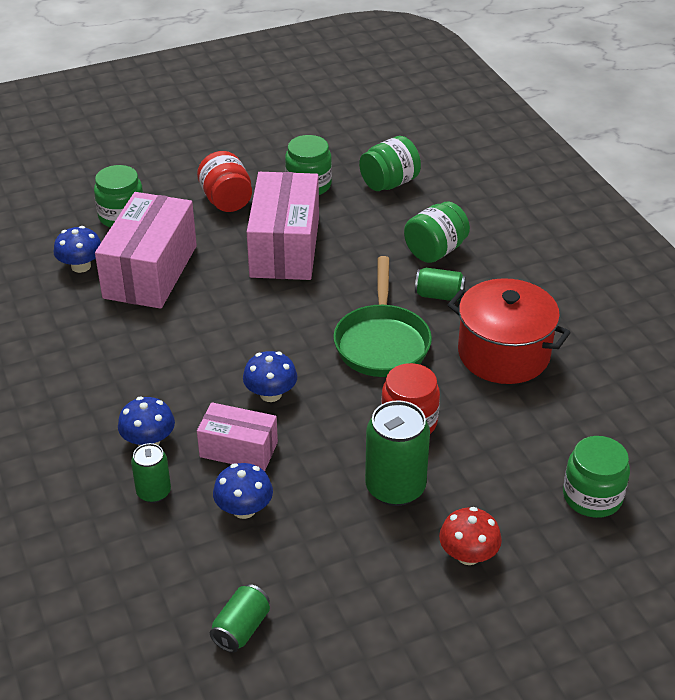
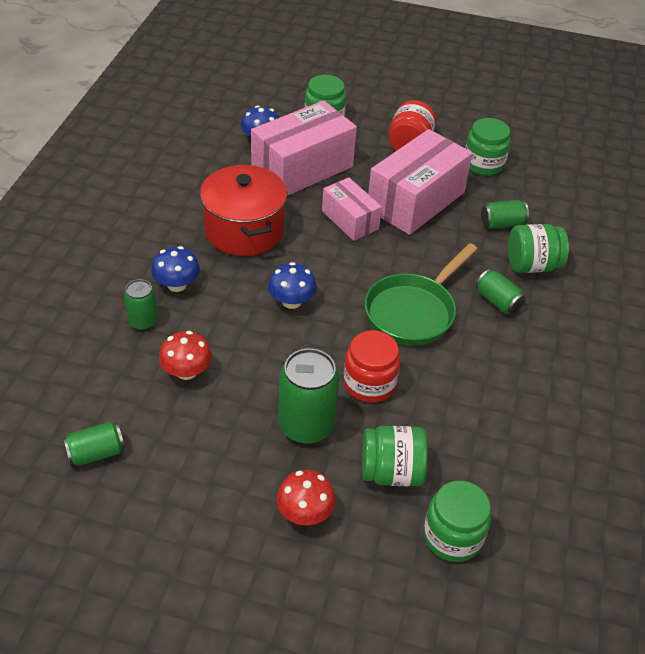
camera: 35 degrees right, 5 degrees up
pink box [197,402,278,471] -> pink box moved to [322,178,382,241]
blue mushroom [213,463,273,519] -> red mushroom [159,331,212,380]
green jar [359,136,421,191] -> green jar moved to [362,426,428,486]
red pot [448,278,571,384] -> red pot moved to [200,165,287,256]
none -> green can [481,200,529,229]

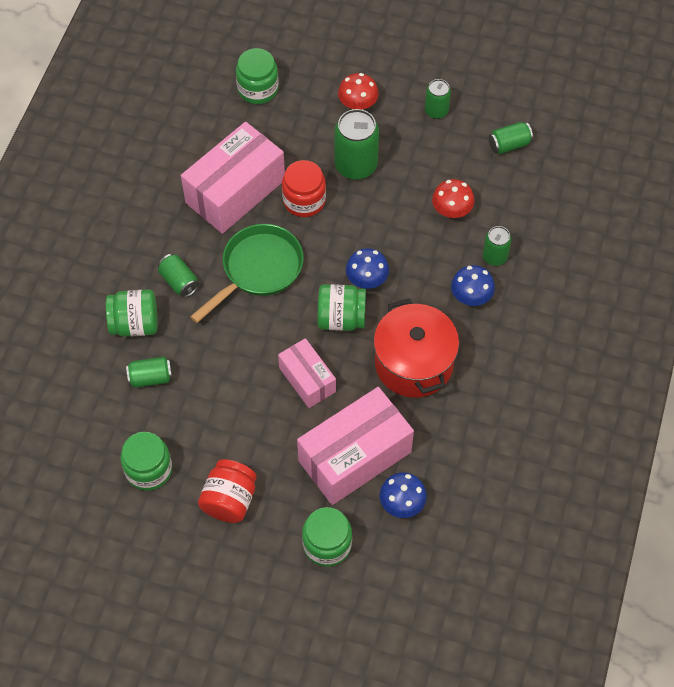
camera: 175 degrees left, 15 degrees up
green jar [362,426,428,486] -> green jar moved to [317,284,366,331]
pink box [368,129,473,235] -> pink box moved to [181,122,285,234]
none -> green can [425,79,451,119]

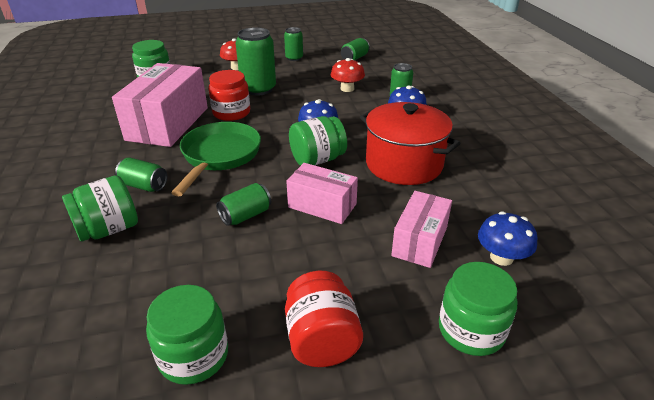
camera: 30 degrees left, 25 degrees down
green can [126,357,173,388] -> green can moved to [216,183,271,226]
pink box [297,387,414,505] -> pink box [391,191,452,268], size x0.57

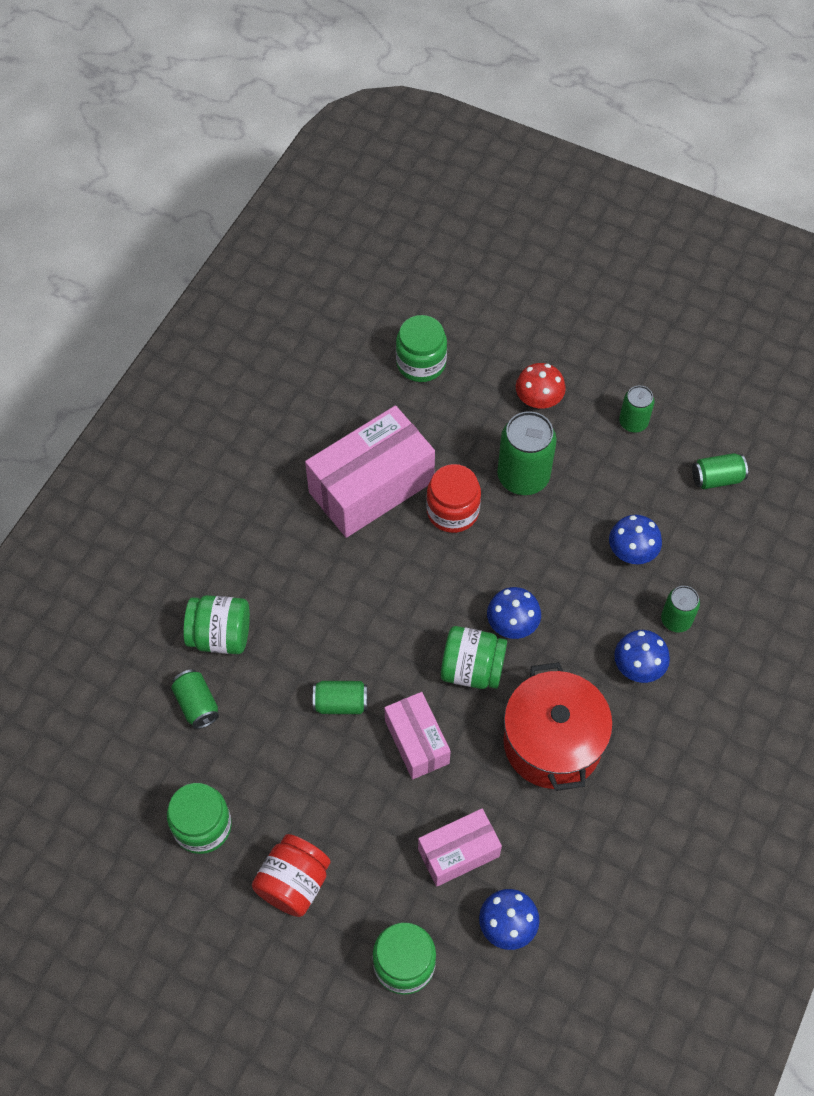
camera: 40 degrees right, 25 degrees up
green can [115,157,167,192] -> green can moved to [171,669,219,729]
green pan [171,122,261,196] -> none
red mushroom [331,58,365,92] -> blue mushroom [609,515,662,564]

